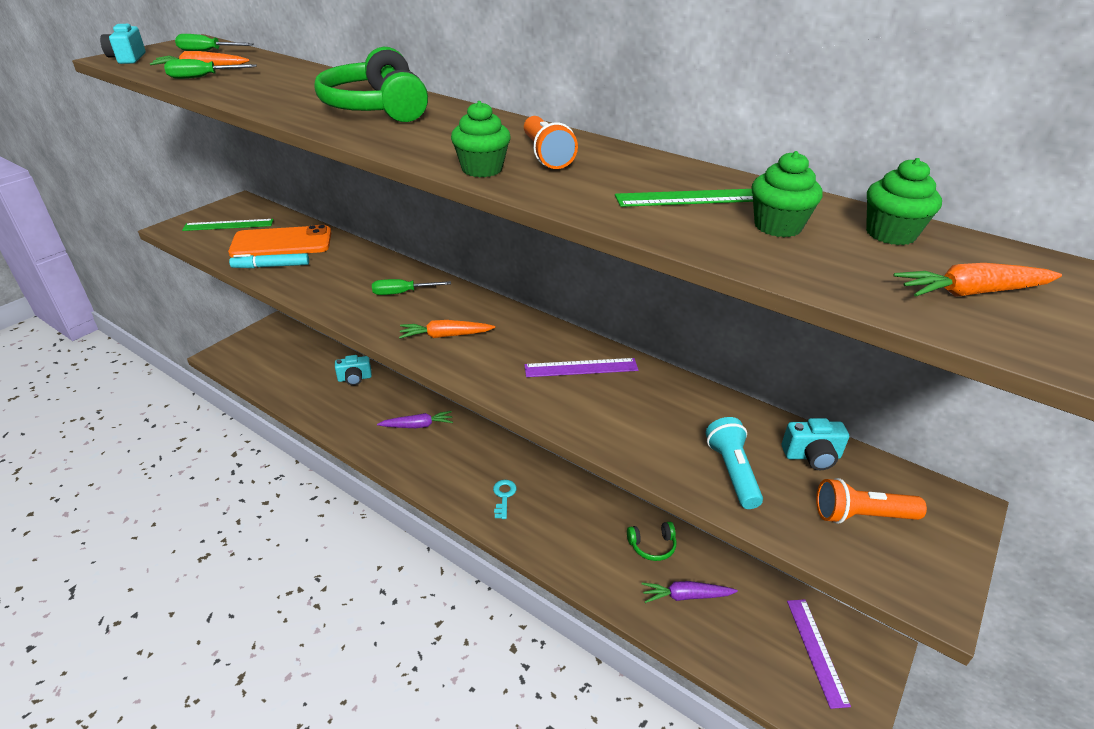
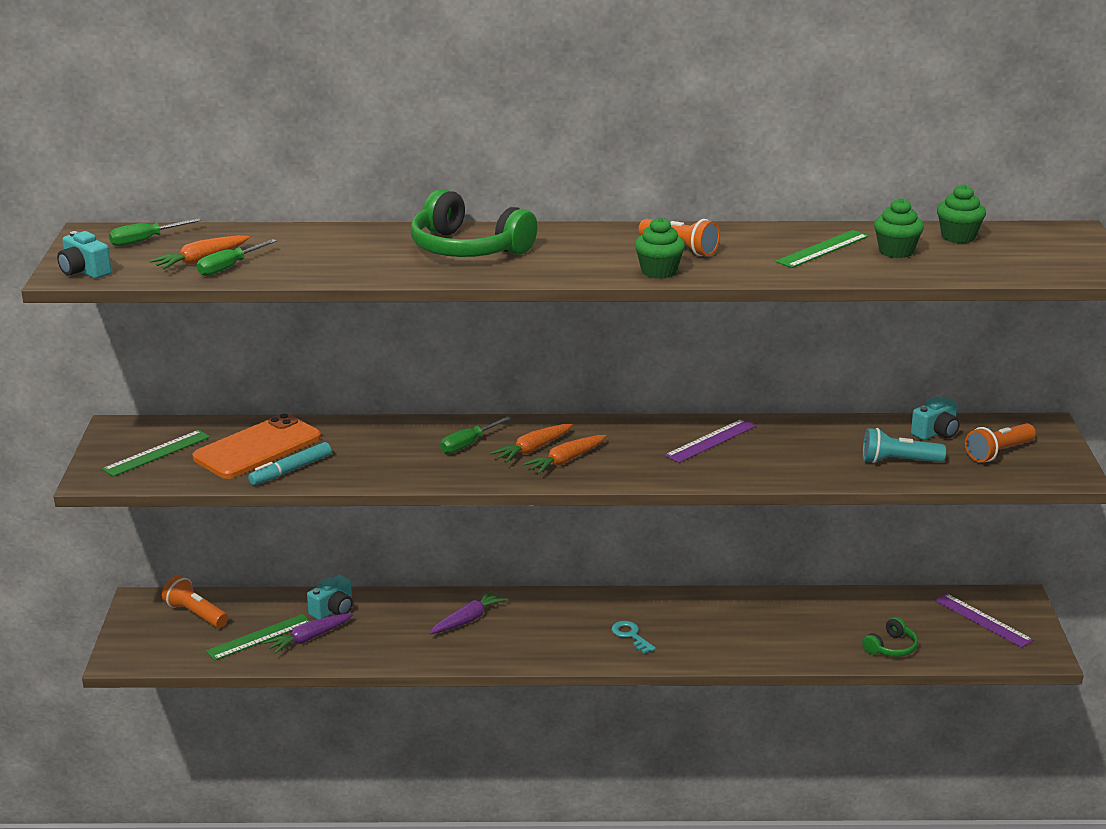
camera: 35 degrees left, 10 degrees down
green headphones [627,522,677,561] -> green headphones moved to [862,617,918,657]
purple carrot [642,581,738,603] -> purple carrot moved to [264,613,353,654]
turquoise flashlight [706,417,763,509] -> turquoise flashlight turned 45 degrees counterclockwise [863,428,946,463]
orange carrot [894,263,1062,297] -> orange carrot moved to [490,424,573,463]
none -> orange flashlight [162,575,228,628]
none -> green ruler [206,614,310,661]

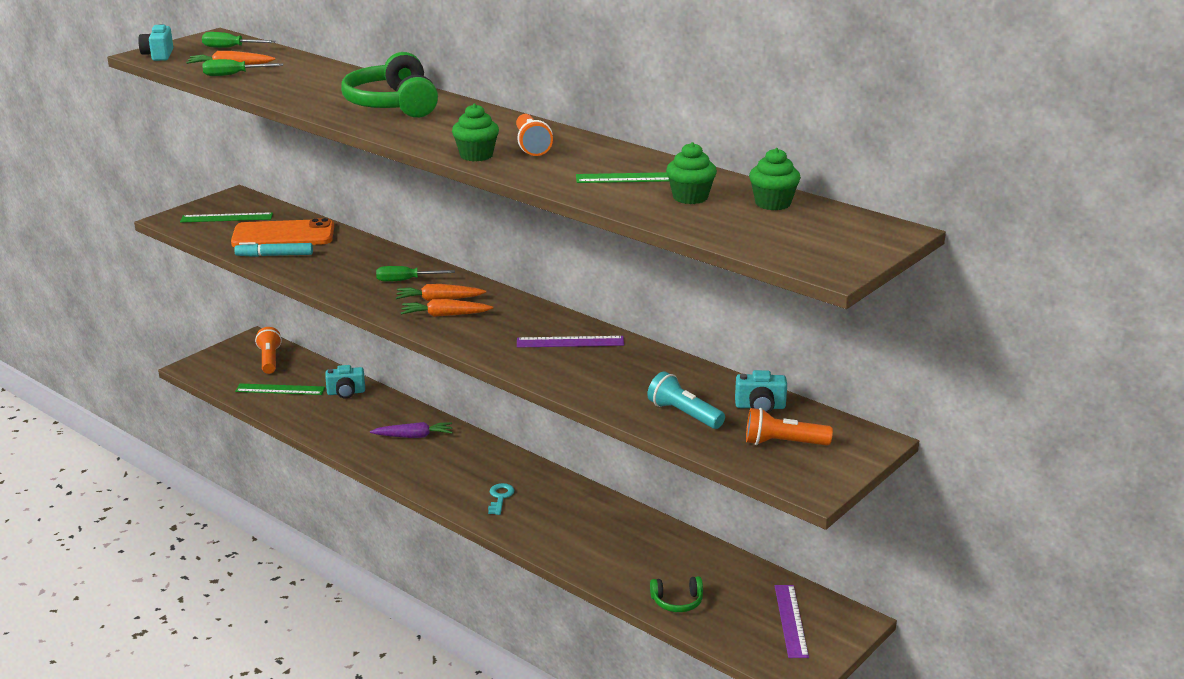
camera: 40 degrees right, 0 degrees up
purple carrot [264,613,353,654] -> none

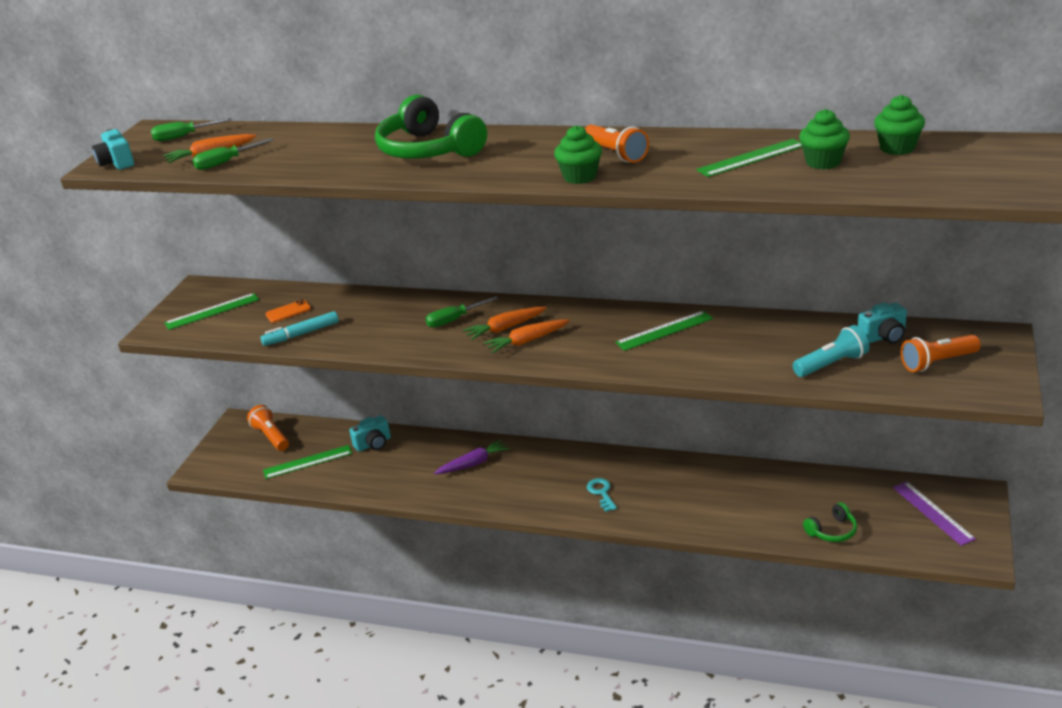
camera: 20 degrees left, 5 degrees up
orange phone [231,218,334,247] -> orange phone [265,299,311,323], size x0.42
purple ruler [517,336,624,348] -> green ruler [615,311,713,351]
turquoise flashlight [647,371,725,429] -> turquoise flashlight turned 135 degrees clockwise [792,325,869,377]

